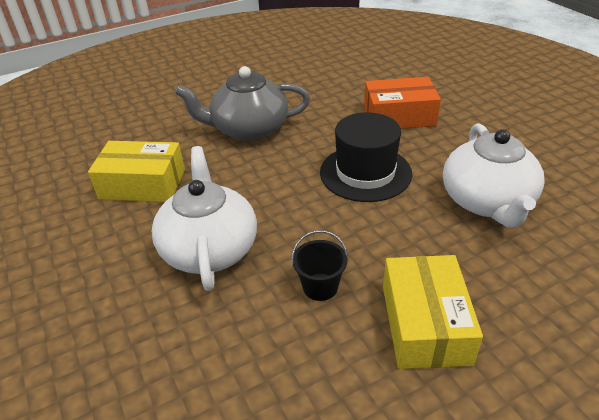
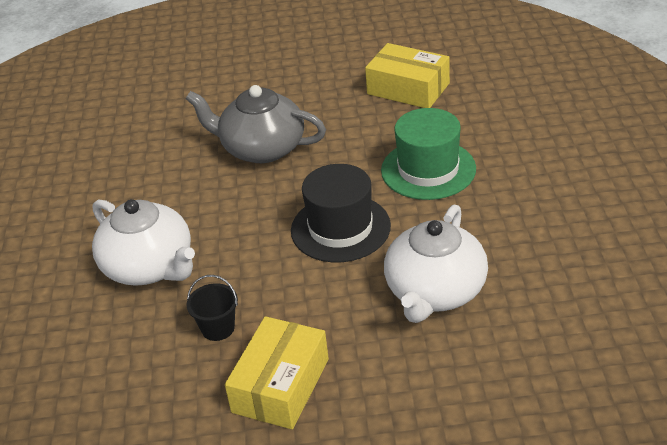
camera: 25 degrees right, 0 degrees up
yellow box [88,141,185,202] -> yellow box moved to [365,43,450,108]
white teapot [152,146,257,291] -> white teapot turned 120 degrees clockwise [92,199,195,286]
orange box [364,77,441,129] -> green hat [381,108,476,200]

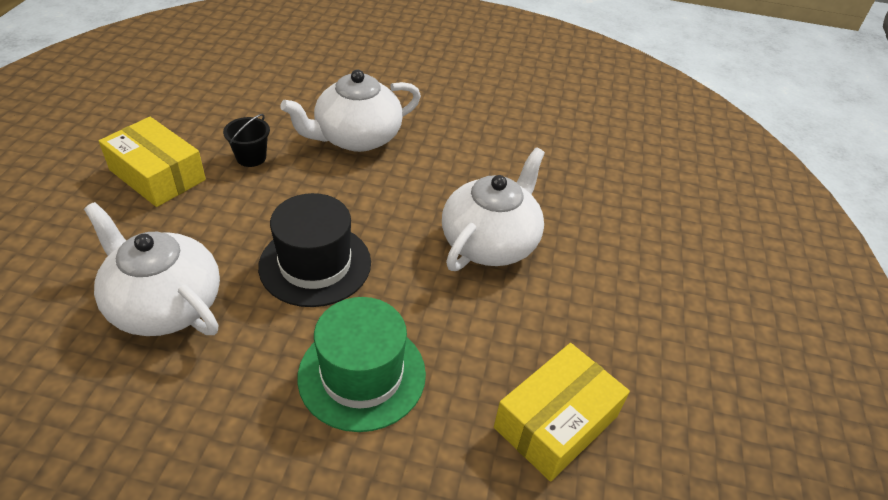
camera: 100 degrees right, 5 degrees up
grey teapot [186,85,326,163] -> white teapot [442,148,545,271]

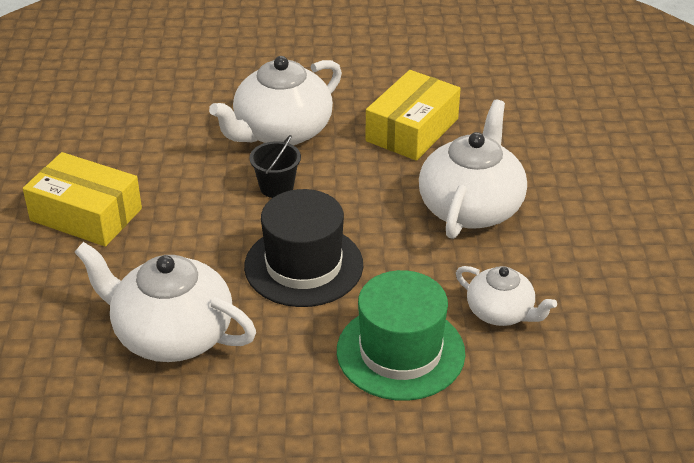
camera: 10 degrees left, 5 degrees down
black bucket [223,114,270,167] -> black bucket moved to [250,135,301,198]
yellow box [494,343,630,482] -> yellow box moved to [365,70,461,161]
none -> white teapot [456,266,557,326]

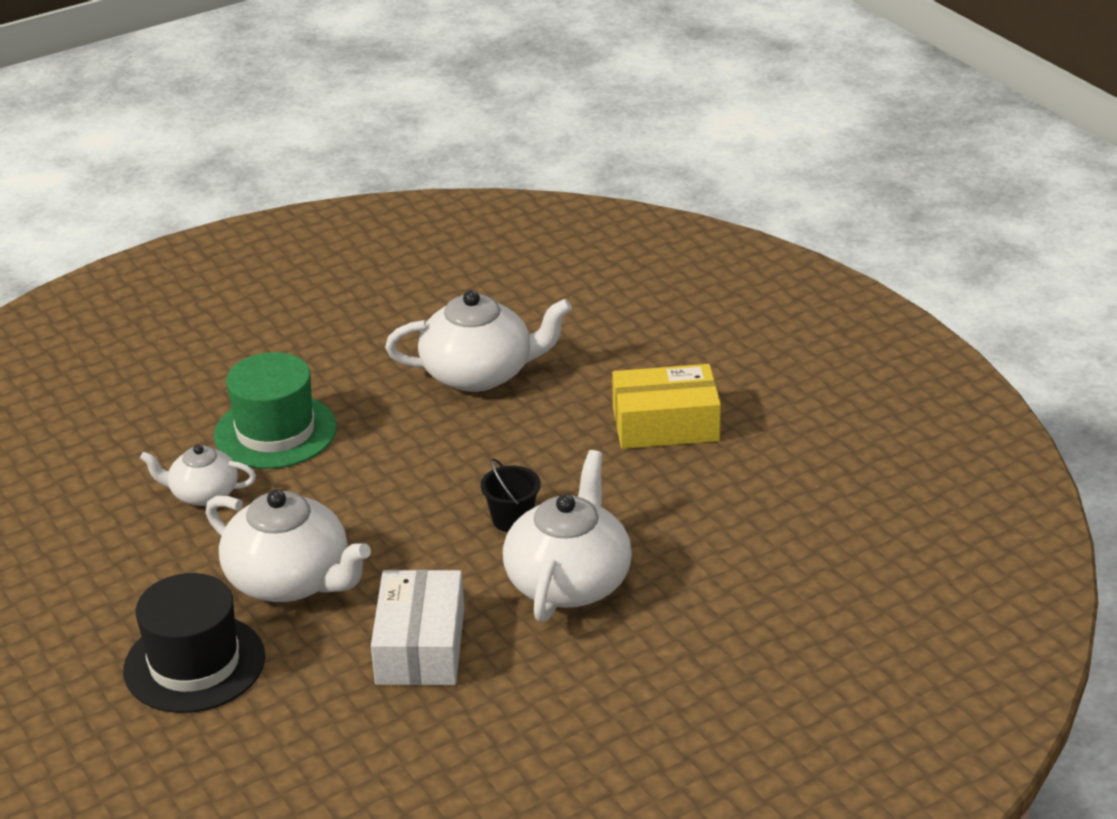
camera: 150 degrees right, 5 degrees down
black hat [244,189,363,307] -> black hat moved to [123,573,265,713]
yellow box [365,70,461,161] -> white box [371,570,464,685]
white teapot [419,100,527,239] -> white teapot turned 45 degrees counterclockwise [205,489,371,602]

